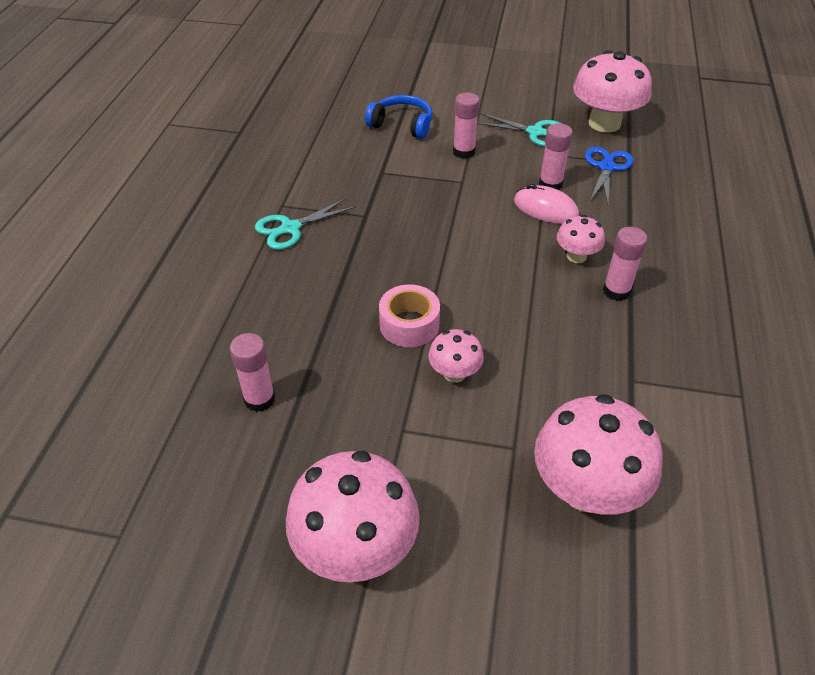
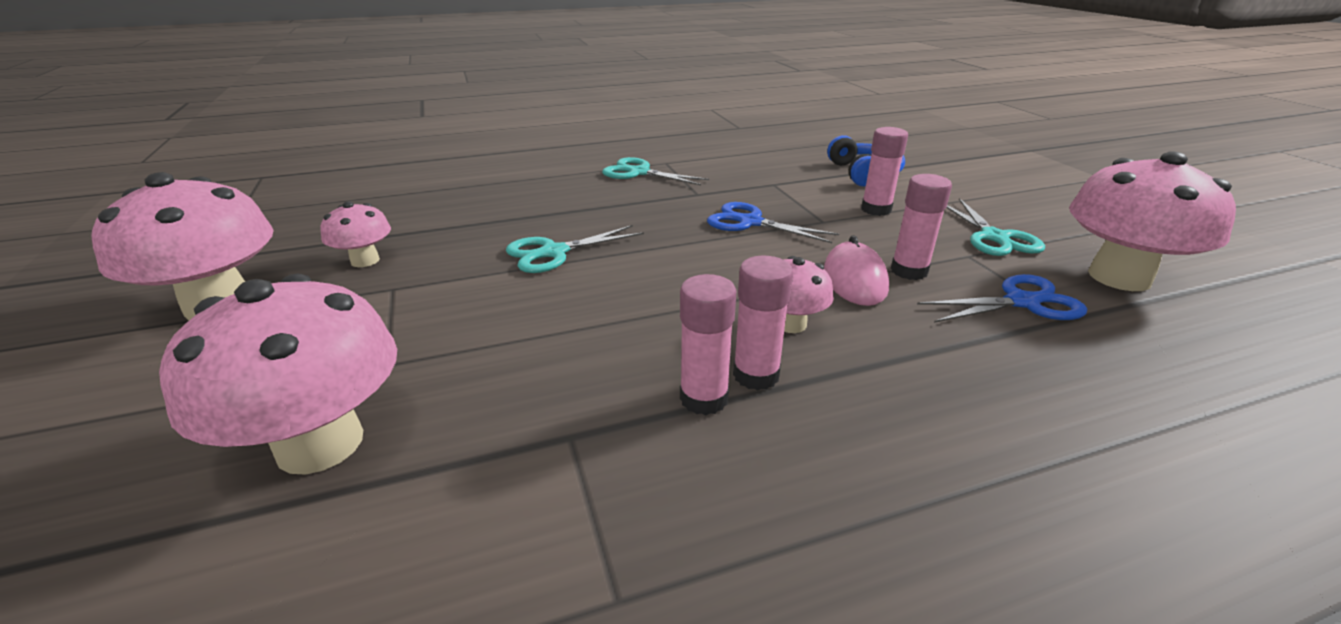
camera: 60 degrees right, 15 degrees down
pink glue stick [230,333,275,412] -> pink glue stick moved to [680,274,736,415]
pink tape [379,284,440,347] -> turquoise scissors [506,225,644,273]
pink mushroom [428,329,484,383] -> pink mushroom moved to [320,201,391,267]
none -> blue scissors [707,202,839,243]

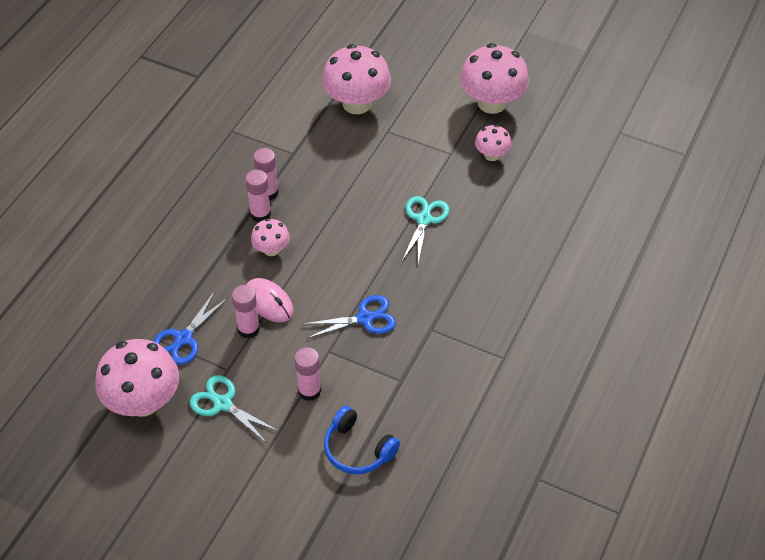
camera: 135 degrees right, 20 degrees up
turquoise scissors [602,157,709,185] -> none

